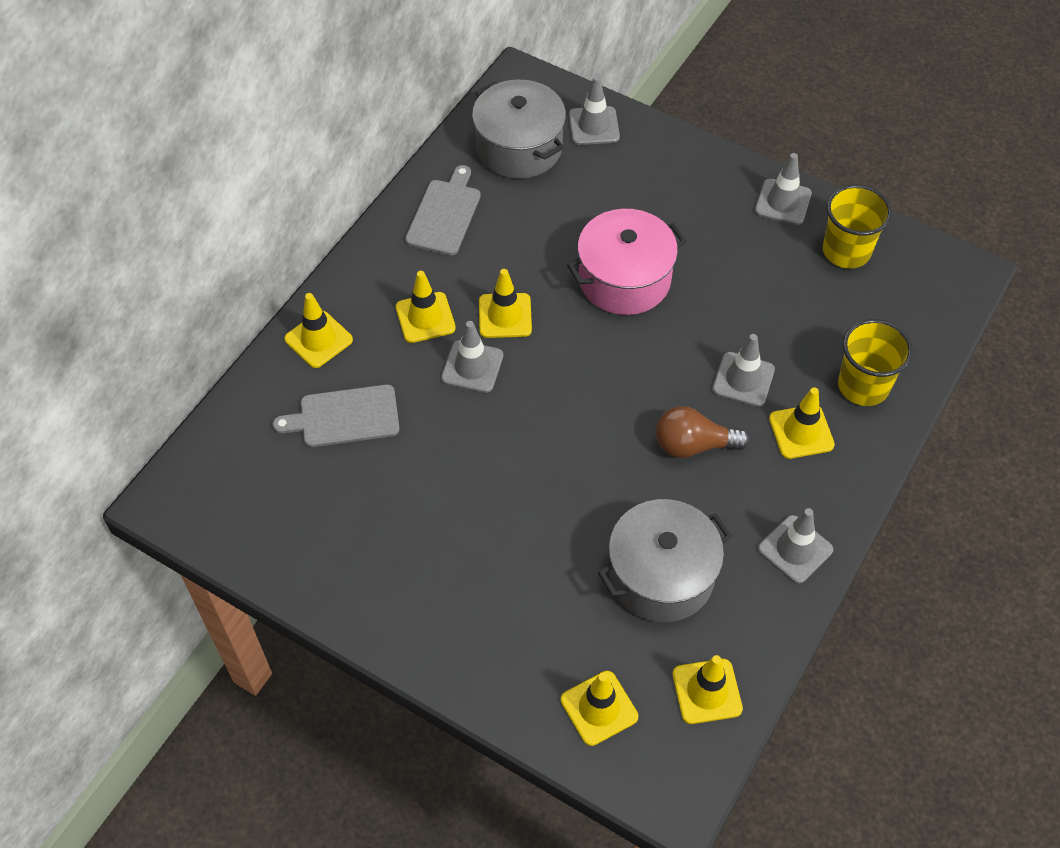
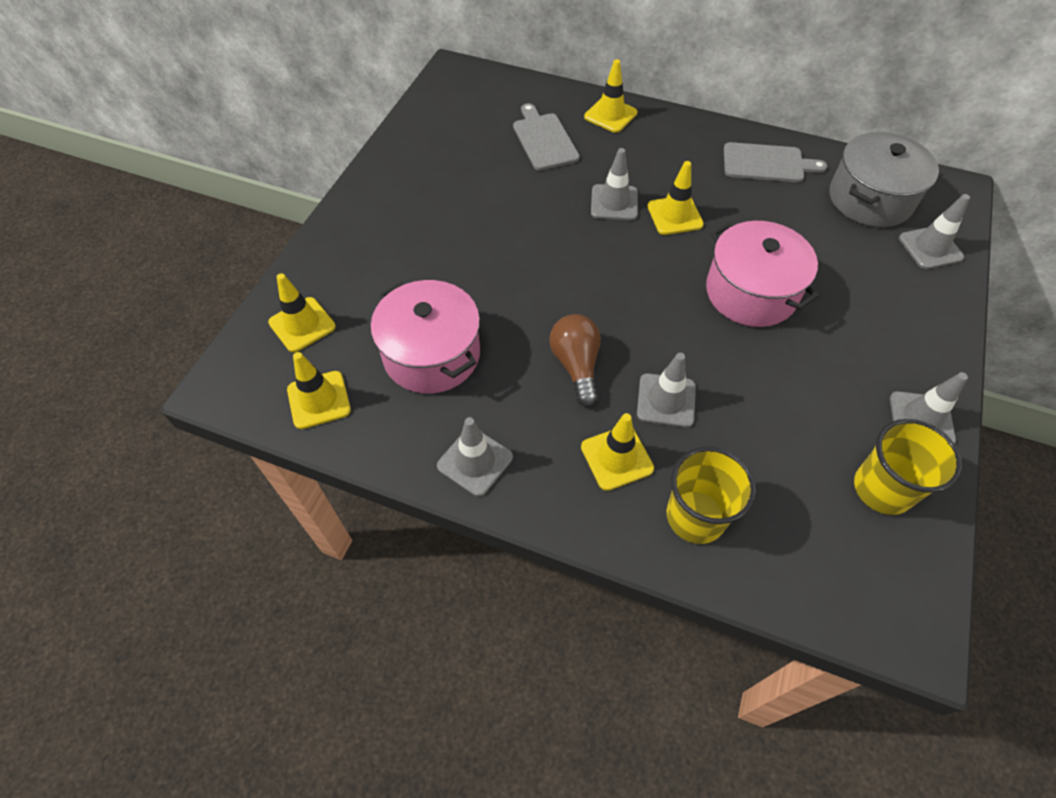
camera: 80 degrees right, 0 degrees up
yellow traffic cone [396,271,456,343] -> none
grey pot [598,499,732,622] -> pink pot [370,280,480,394]

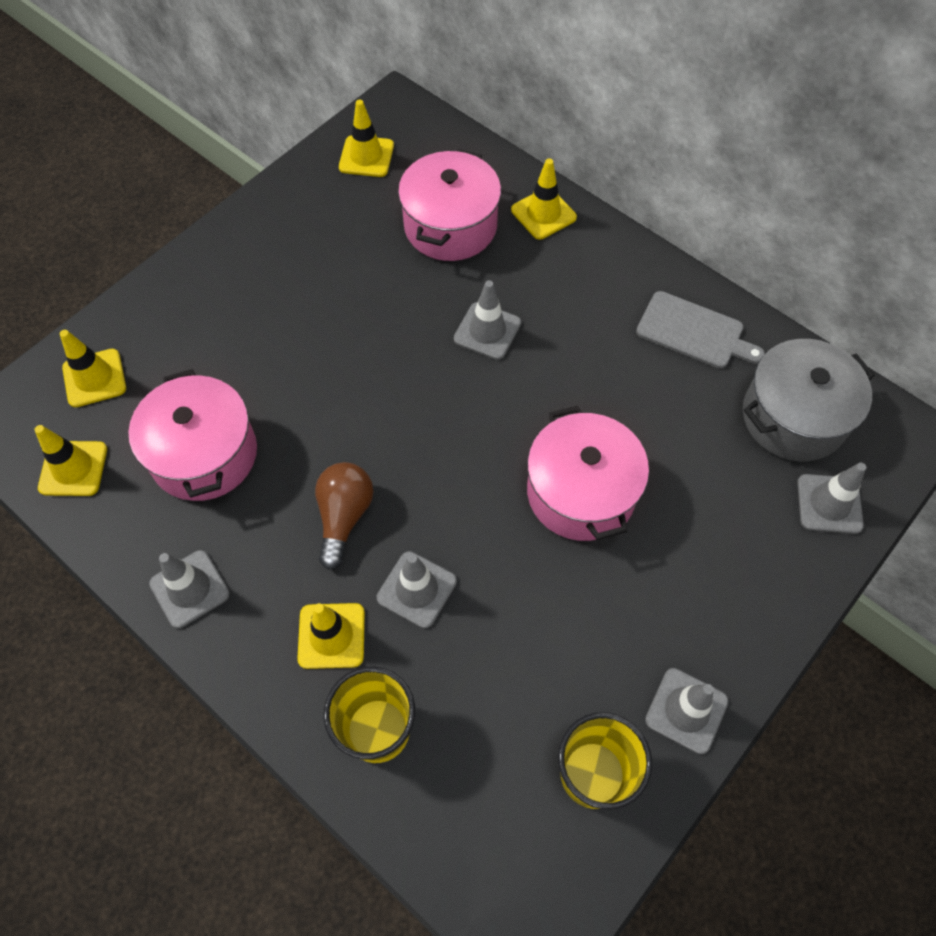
camera: 20 degrees right, 5 degrees up
grey cutting board [513,103,580,171] -> pink pot [398,149,501,261]
yellow traffic cone [647,161,704,235] -> yellow traffic cone moved to [339,100,394,177]

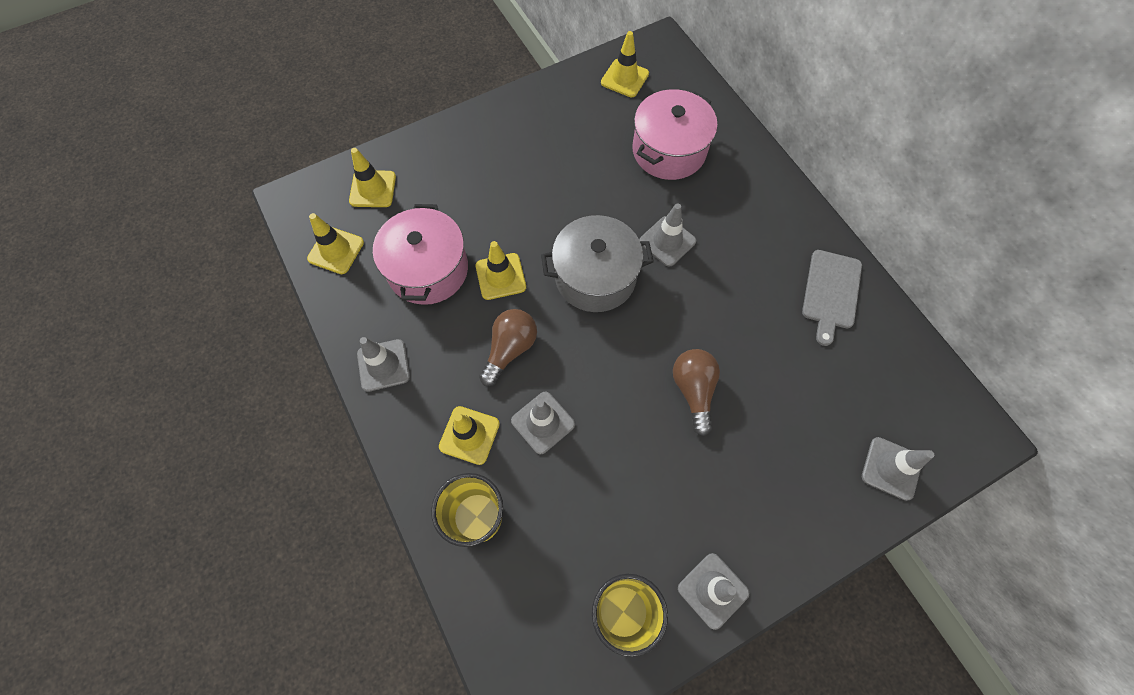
camera: 20 degrees right, 5 degrees up
yellow traffic cone [511,159,577,240] -> yellow traffic cone moved to [476,241,526,300]
pink pot [527,406,649,541] -> brown light bulb [673,349,720,436]
grey cutting board [636,291,765,369] -> grey cutting board turned 60 degrees clockwise [802,250,862,346]
grey pot [743,339,875,461] -> grey pot moved to [541,215,654,312]

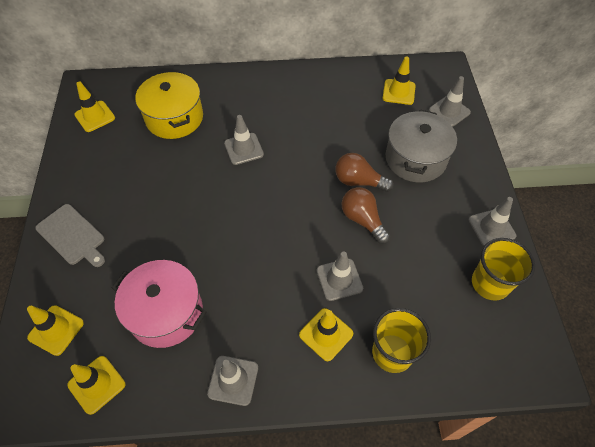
camera: 65 degrees left, 10 degrees down
yellow traffic cone [476,241,526,300] -> yellow traffic cone moved to [383,57,416,105]
brown light bulb [479,309,537,386] -> brown light bulb moved to [342,187,390,244]
grey pot [541,215,654,312] -> grey pot moved to [386,110,457,182]
pink pot [632,89,718,180] -> yellow pot [135,72,203,139]
grey cutting board [802,250,862,346] -> grey cutting board moved to [35,204,105,267]

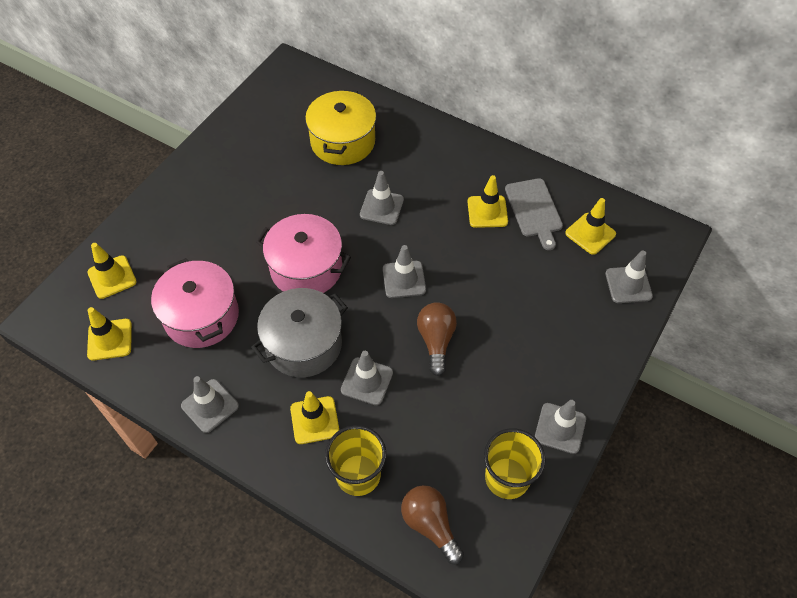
camera: 35 degrees right, 0 degrees up
grey cutting board [35,204,105,267] -> grey cutting board moved to [505,178,563,250]
yellow traffic cone [74,82,115,132] -> yellow traffic cone moved to [468,175,508,228]
brown light bulb [336,153,394,192] -> brown light bulb moved to [401,485,464,564]
grey pot [386,110,457,182] -> grey pot moved to [251,288,348,377]
none -> pink pot [256,214,351,293]
none -> grey traffic cone [383,245,426,298]

